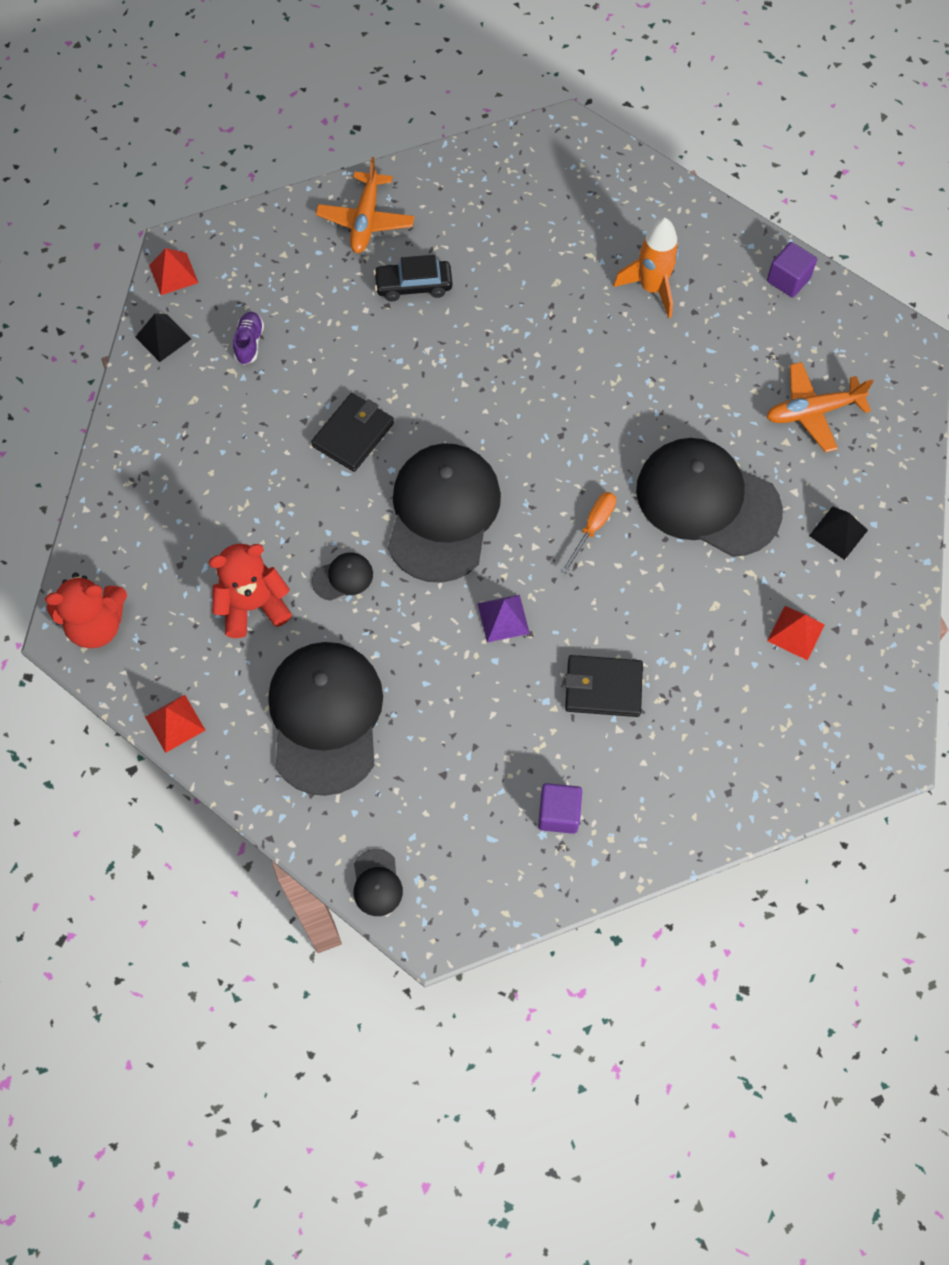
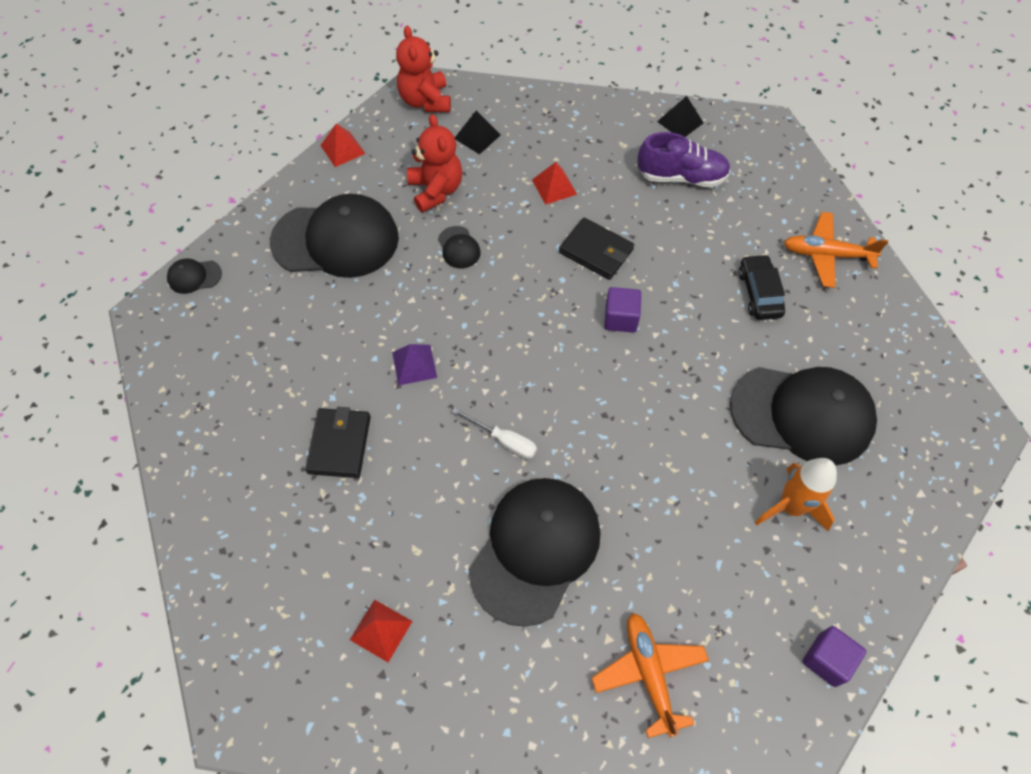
camera: 90 degrees right, 5 degrees down
red pyramid [149,248,198,295] -> red pyramid moved to [532,162,577,205]
purple shoe [233,312,264,365] -> purple shoe [637,132,731,187], size x1.79
black cap [388,443,501,583] -> black cap moved to [730,367,877,466]
purple cube [538,783,582,834] -> purple cube moved to [604,287,641,333]
orange screwdriver [561,492,616,573] -> white screwdriver [452,407,537,459]
black pyramid [809,506,868,560] -> black pyramid moved to [455,111,501,155]

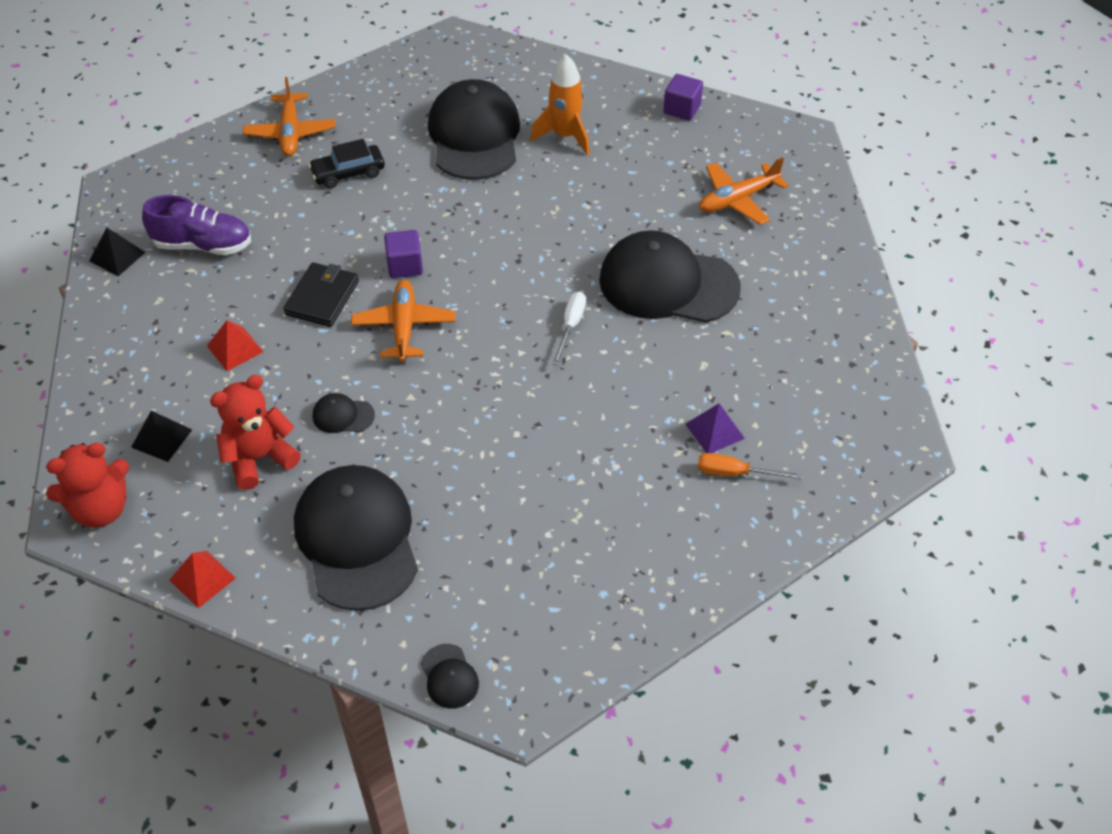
camera: 105 degrees left, 10 degrees down
black wallet [305,407,371,478] -> none
red pyramid [350,599,413,662] -> none
purple pyramid [392,344,437,386] -> purple pyramid moved to [685,403,745,453]
black cap [438,226,481,268] -> black cap turned 135 degrees counterclockwise [313,393,375,433]
purple shoe [637,132,731,187] -> purple shoe turned 105 degrees clockwise [142,195,251,255]
none -> orange plane [351,280,455,362]
none -> orange screwdriver [698,453,802,480]

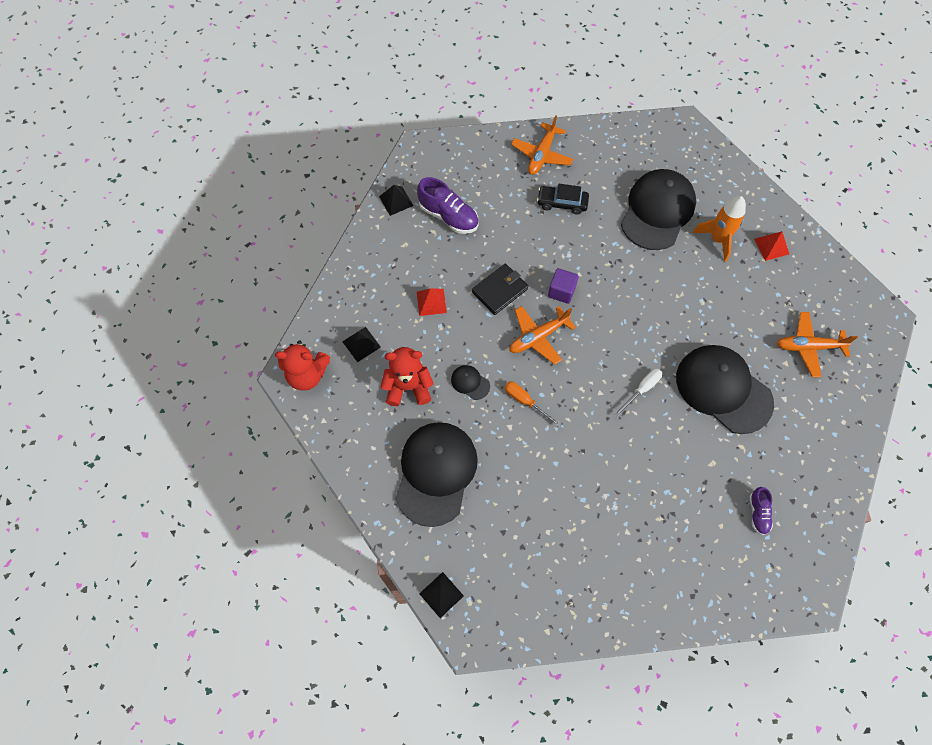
camera: 30 degrees right, 15 degrees up
red pyramid [170,551,236,608] -> red pyramid moved to [754,231,789,261]
orange plane [351,280,455,362] -> orange plane turned 150 degrees counterclockwise [510,306,576,365]
black cap [421,644,479,709] -> black pyramid [419,572,464,618]
purple cube [664,74,703,121] -> none
purple pyramid [685,403,745,453] -> none
orange screwdriver [698,453,802,480] -> orange screwdriver moved to [505,381,561,427]
none -> purple shoe [750,487,773,535]

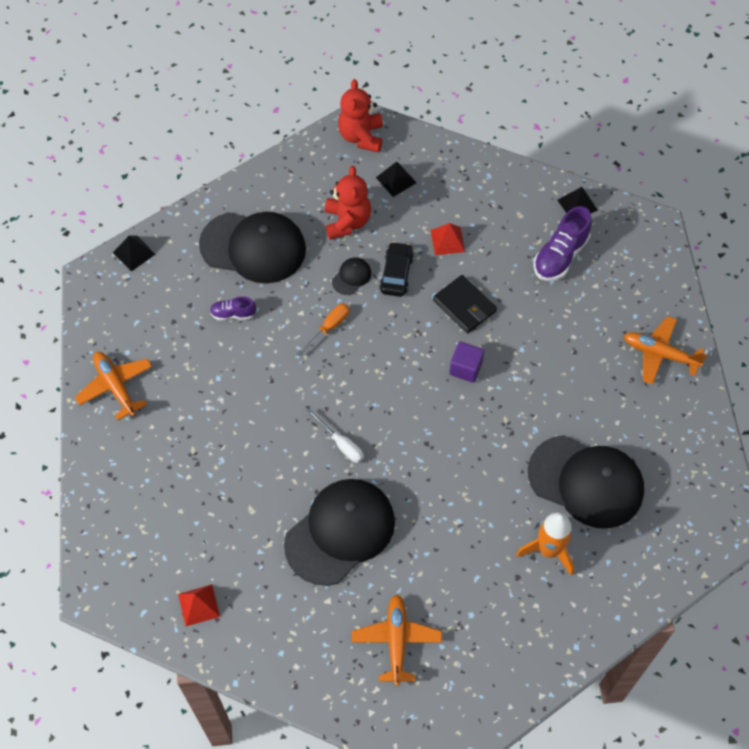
camera: 90 degrees right, 5 degrees down
orange plane [510,306,576,365] -> orange plane moved to [75,352,152,420]
black car [537,184,589,215] -> black car moved to [379,241,414,297]
purple shoe [750,487,773,535] -> purple shoe moved to [210,296,256,320]
red pyramid [754,231,789,261] -> red pyramid moved to [178,584,220,626]

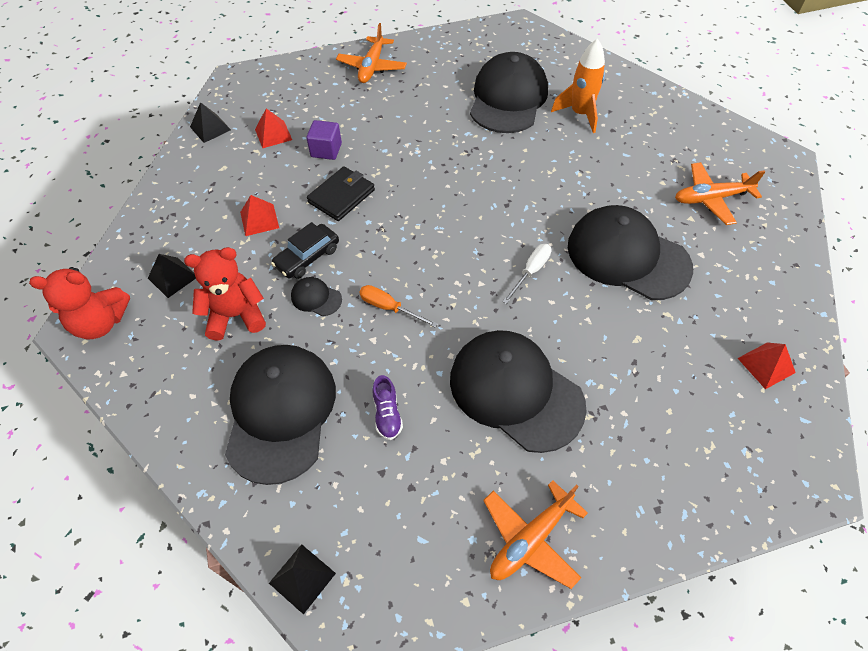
camera: 100 degrees left, 5 degrees down
black car [379,241,414,297] -> black car turned 45 degrees counterclockwise [271,222,339,279]
purple cube [449,342,484,382] -> purple cube moved to [306,120,342,160]
purple shoe [533,206,592,281] -> red pyramid [255,108,292,148]
none -> black cap [450,330,587,453]

